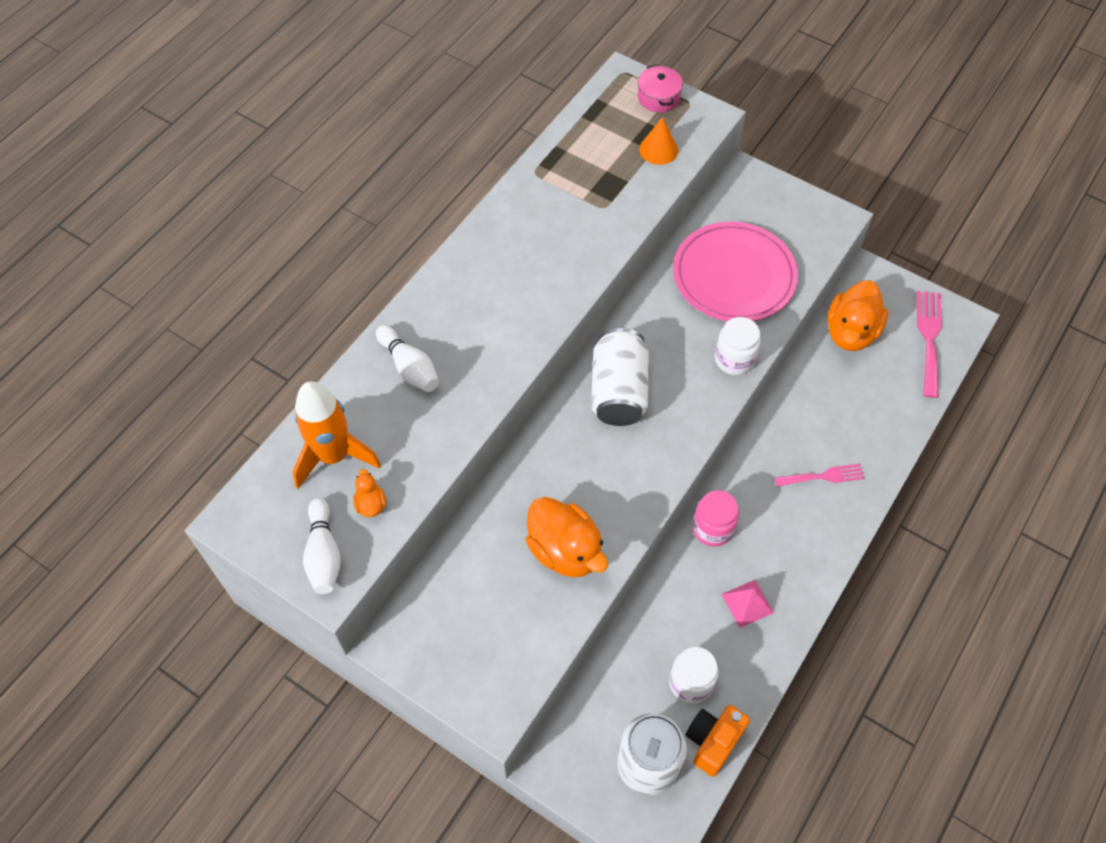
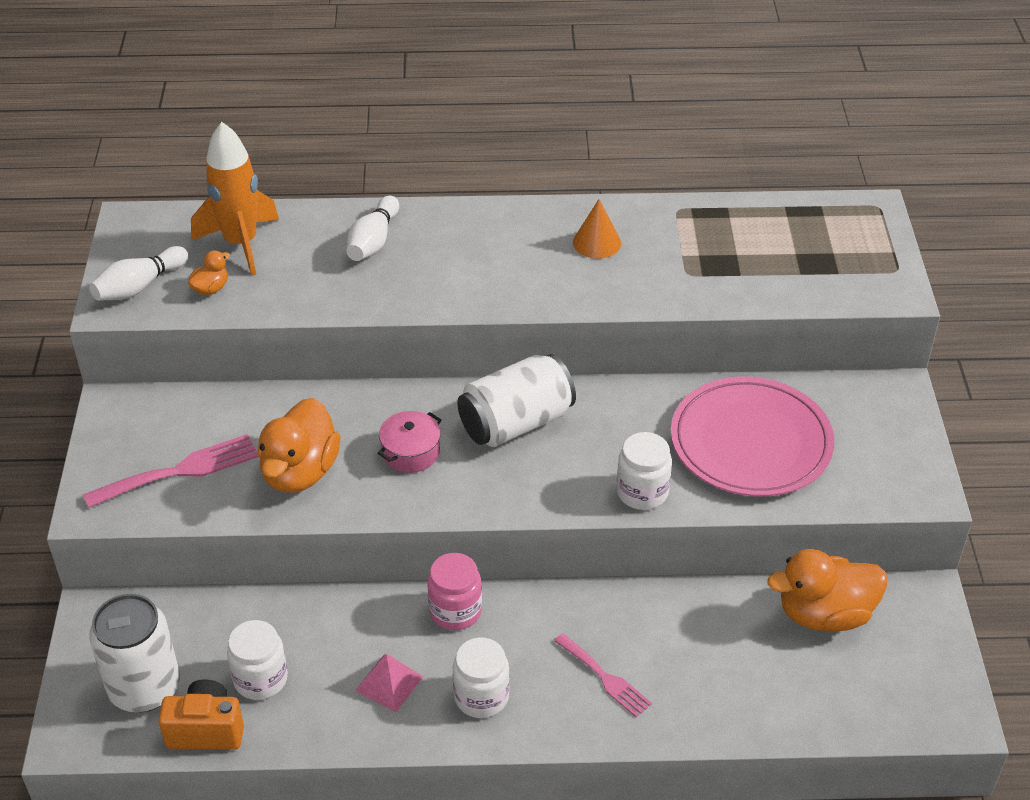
camera: 55 degrees right, 15 degrees down
pink pot [638,65,683,112] -> pink pot moved to [378,411,441,473]
orange cone [639,117,678,165] -> orange cone moved to [573,199,621,259]
pink fork [917,291,942,398] -> pink fork moved to [83,434,258,508]
none -> white jar [453,637,510,718]

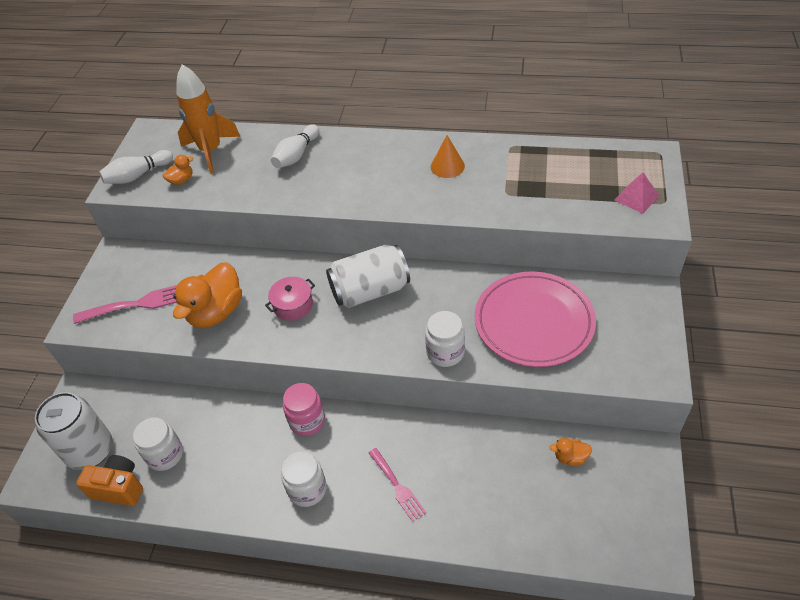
camera: 15 degrees right, 5 degrees up
pink pyramid [355,654,423,712] -> pink pyramid moved to [614,173,659,214]
orange duck [767,549,887,631] -> orange duck [549,438,592,466], size x0.46

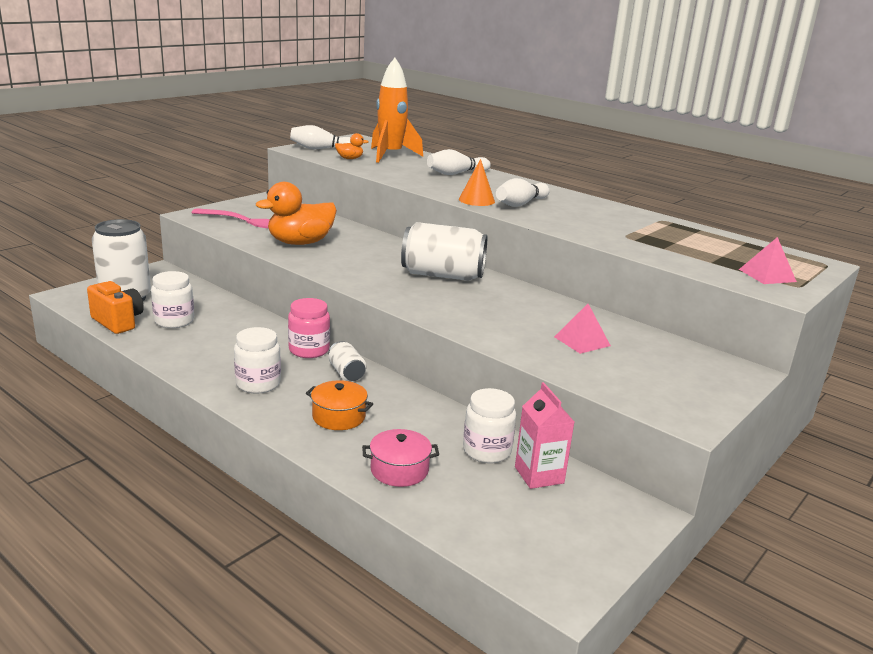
camera: 25 degrees right, 25 degrees down
pink pot [265,277,315,321] -> pink pot moved to [362,429,439,487]
pink fork [369,448,426,522] -> orange pot [306,380,373,430]
white jar [425,311,465,367] -> white jar moved to [463,388,516,463]
orange cone [431,135,465,178] -> orange cone moved to [459,159,495,206]
pink plate [475,271,596,367] -> pink pyramid [554,304,611,354]
orange duck [549,438,592,466] -> pink carton [515,382,574,489]
none -> white can [328,341,366,382]
none -> white bowling pin [496,178,550,207]

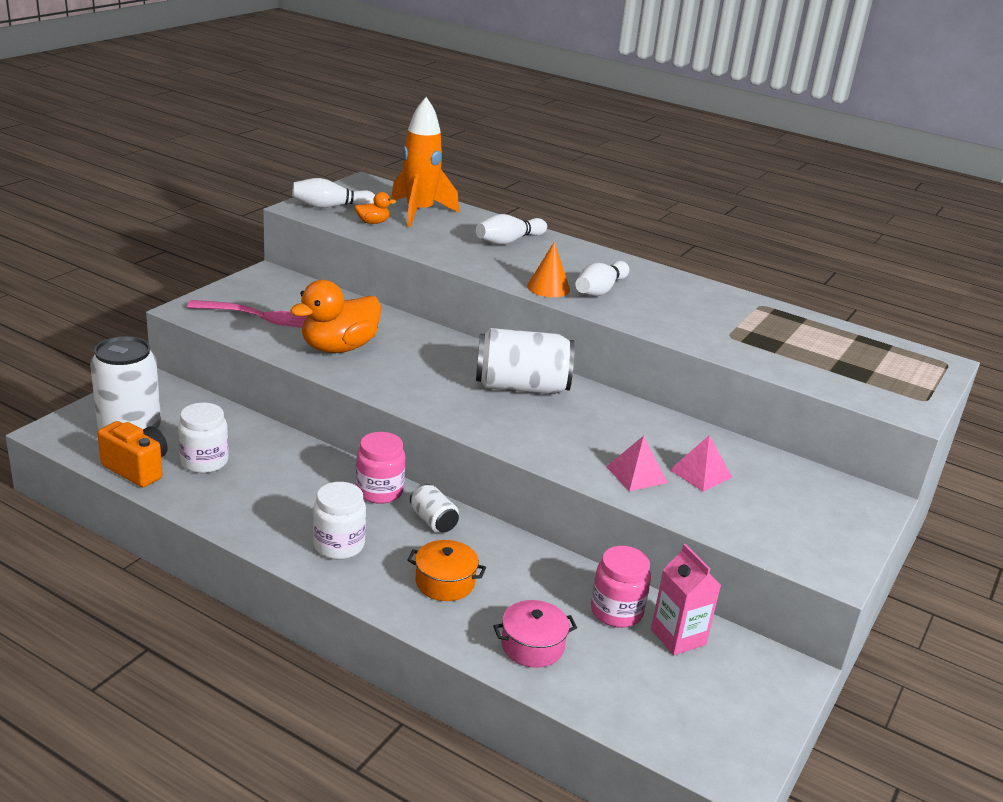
camera: 10 degrees left, 5 degrees up
white jar [463,388,516,463] -> pink jar [591,546,651,628]
pink pyramid [739,237,797,284] -> pink pyramid moved to [606,436,667,491]

